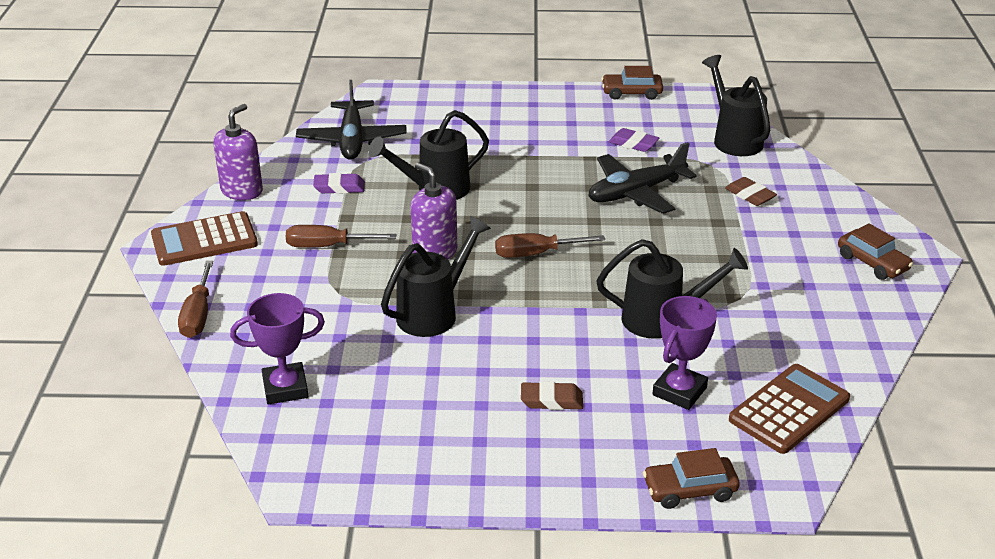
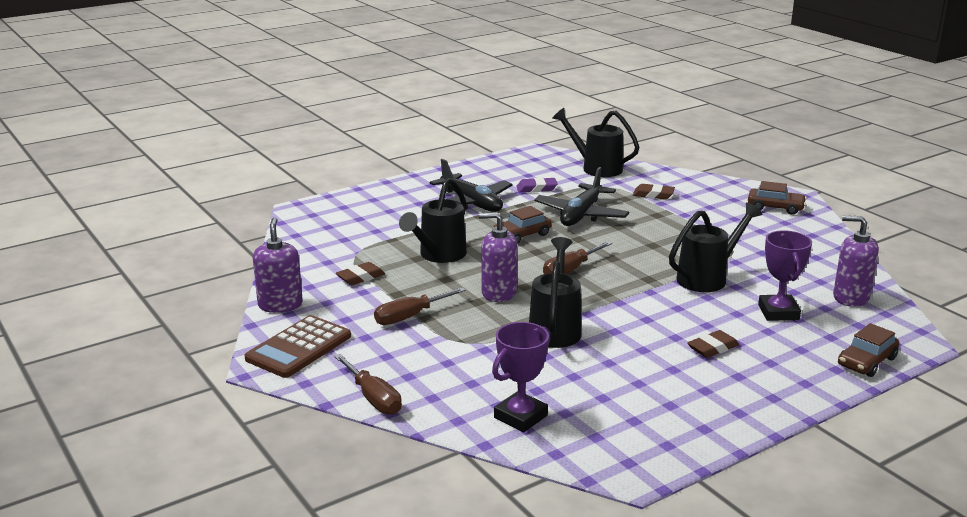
camera: 35 degrees left, 10 degrees down
black plane [296,80,407,160] -> black plane moved to [429,159,512,212]
purple eraser [313,173,365,194] -> brown eraser [336,262,385,285]
brown car [601,66,663,100] -> brown car moved to [493,206,552,244]
brown calculator [729,364,850,454] -> purple soap dispenser [833,215,879,307]

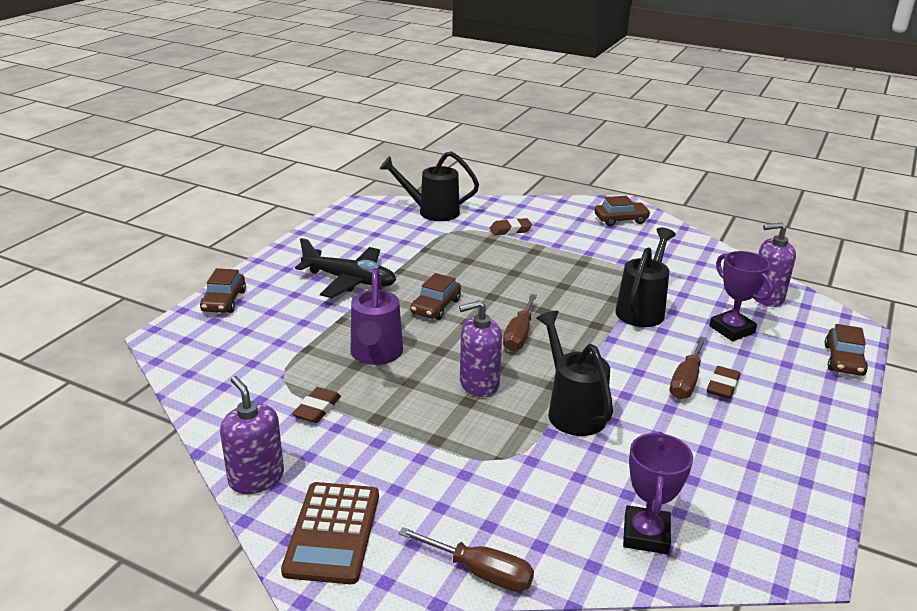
camera: 30 degrees left, 5 degrees up
brown screwdriver [374,287,466,325] -> brown screwdriver moved to [670,336,707,399]
black watering can [399,178,467,263] -> purple watering can [351,268,403,365]
purple eraser [516,177,558,192] -> none
black plane [534,167,629,226] -> none
none -> brown car [200,268,246,313]

